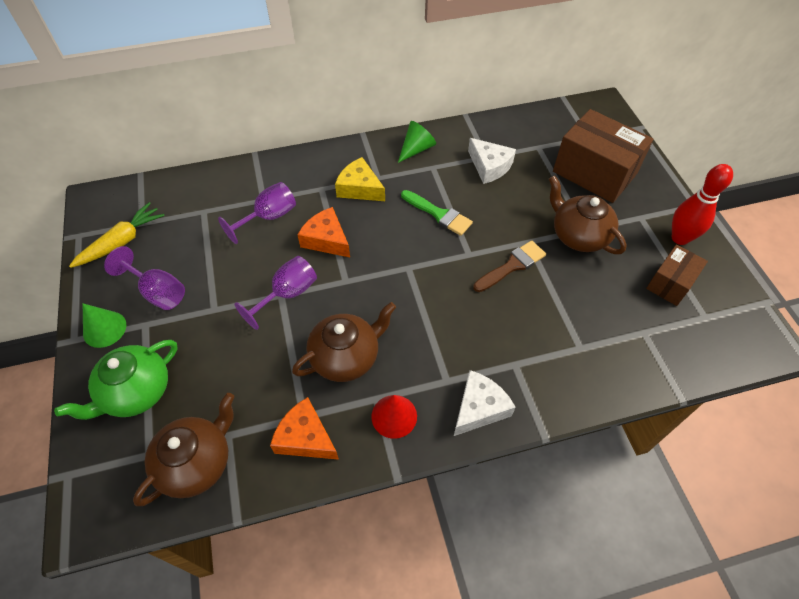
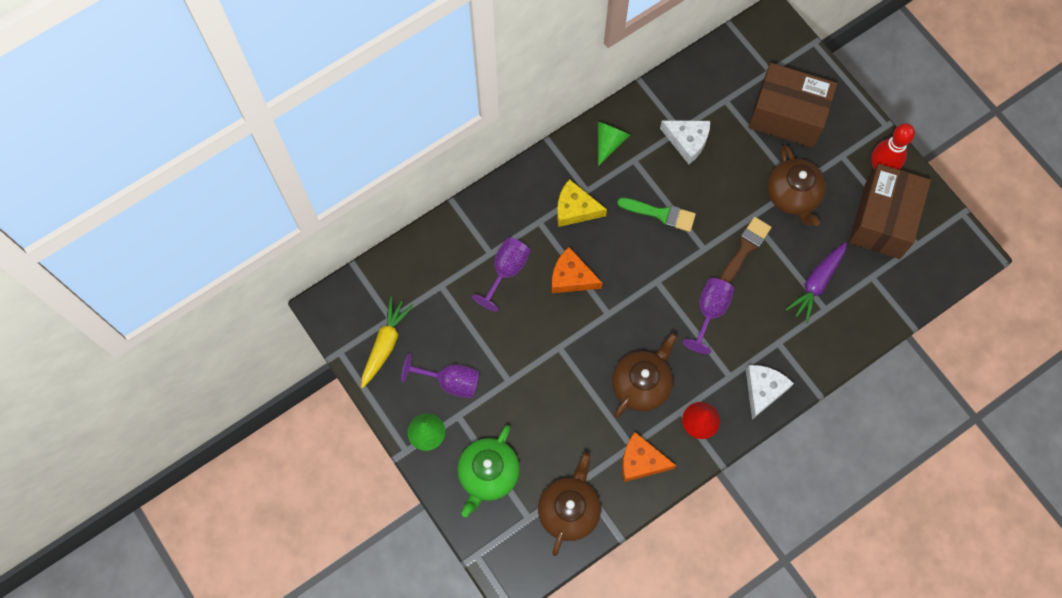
camera: 20 degrees left, 15 degrees up
purple goblet [234,256,317,330] -> purple goblet moved to [682,278,734,354]
brown teapot [549,175,627,254] -> brown teapot turned 135 degrees counterclockwise [767,145,826,226]
brown box [646,244,708,306] -> brown box [849,164,931,259], size x1.79
none -> purple carrot [785,242,847,323]

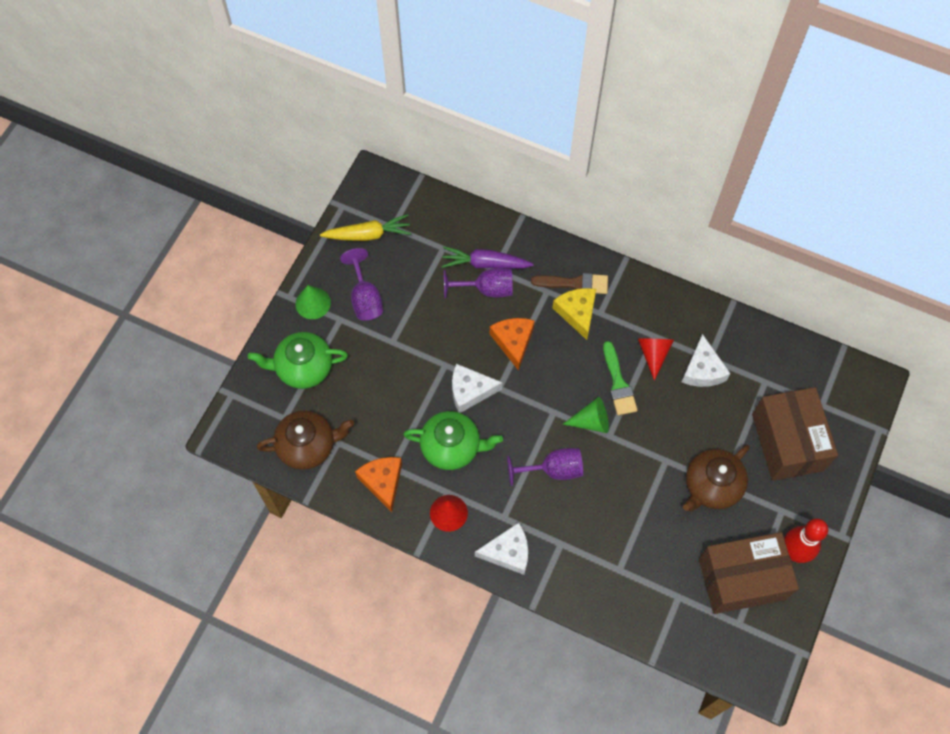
camera: 60 degrees right, 5 degrees down
green cone [598,122,630,166] -> green cone moved to [563,397,609,433]
brown teapot [612,333,677,418] -> green teapot [403,411,503,470]
brown brush [720,217,771,283] -> brown brush moved to [531,273,608,294]
purple carrot [785,242,847,323] -> purple carrot moved to [441,246,534,269]
none -> white cheese [452,364,502,413]
none -> red cone [638,338,674,381]

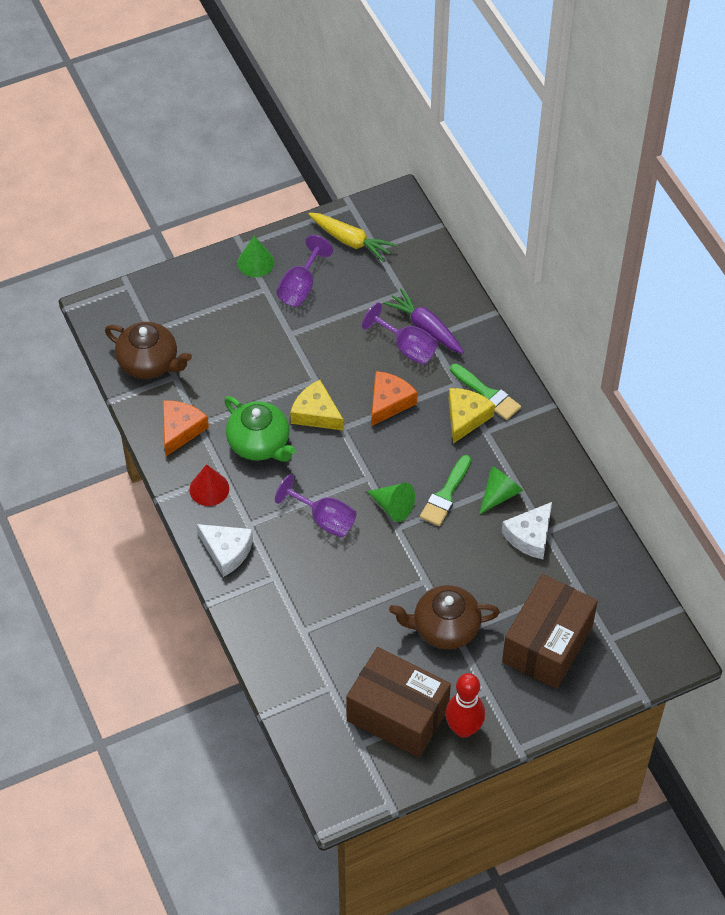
camera: 40 degrees right, 10 degrees down
green teapot [248,332,348,389] -> none
white cheese [452,364,502,413] -> yellow cheese [290,380,344,431]
brown brush [531,273,608,294] -> green brush [450,364,521,420]
red cone [638,338,674,381] -> green cone [479,466,523,514]

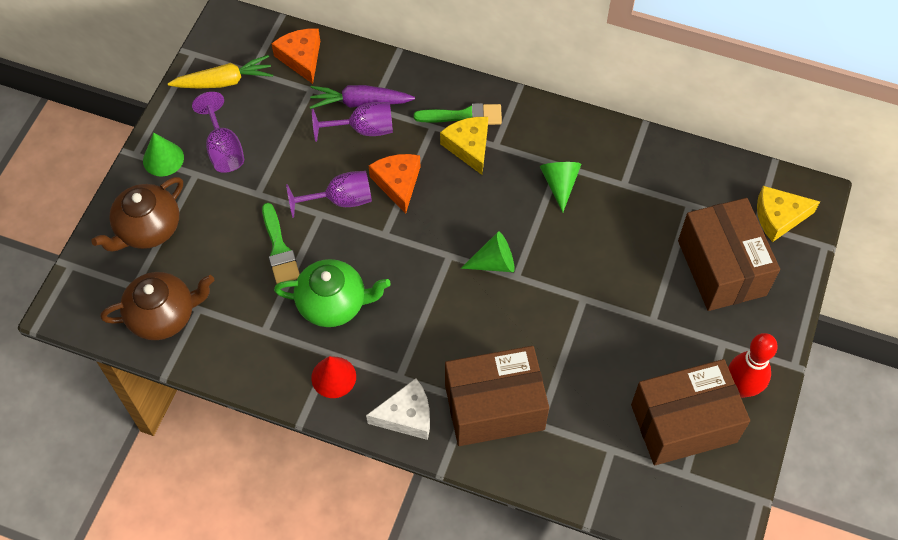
camera: 45 degrees left, 5 degrees up
orange cheese [163,401,209,456] -> orange cheese moved to [271,29,320,84]
purple goblet [275,474,356,538] -> purple goblet moved to [286,171,372,218]
yellow cheese [290,380,344,431] -> yellow cheese moved to [757,186,820,242]
brown teapot [389,585,500,650] -> brown teapot moved to [91,177,183,251]
green brush [420,455,471,526] -> green brush moved to [262,203,300,284]
white cheese [502,502,552,559] -> none
none -> brown box [445,346,549,446]

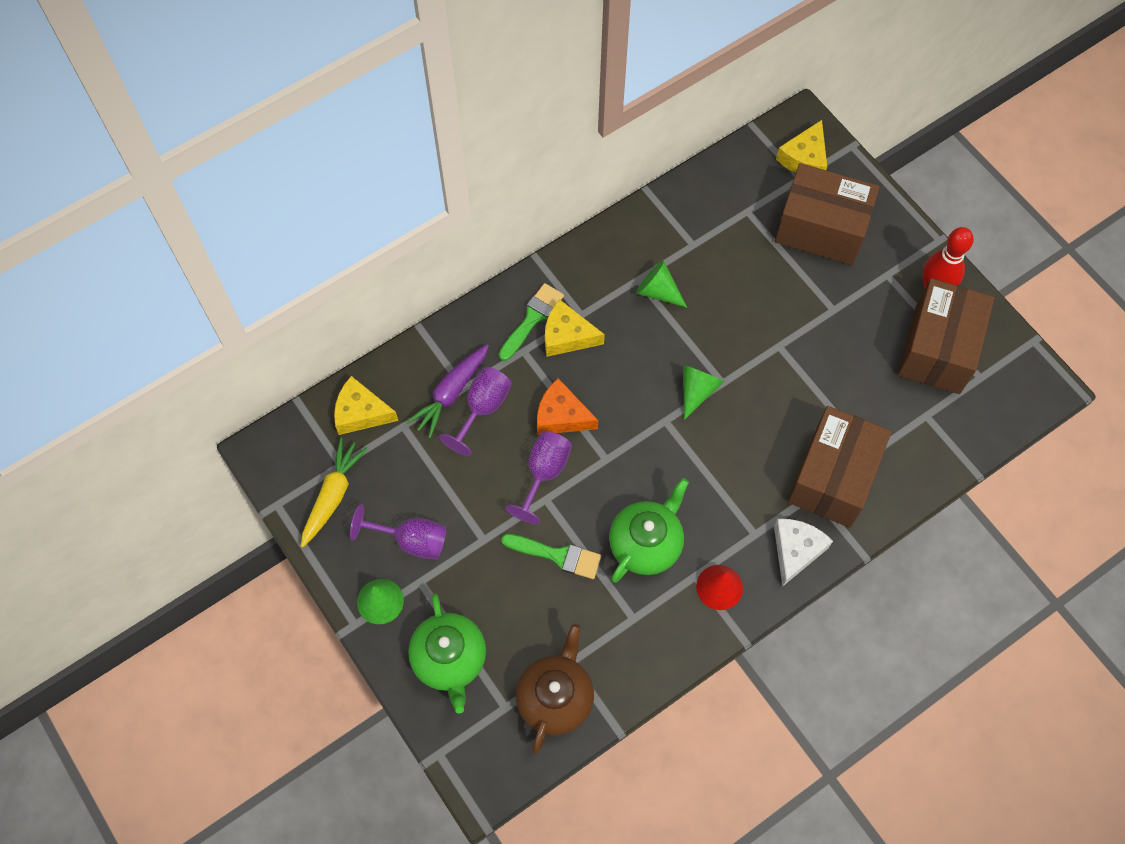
camera: 55 degrees left, 5 degrees up
brown teapot [91,177,183,251] -> green teapot [408,594,486,714]
orange cheese [271,29,320,84] -> yellow cheese [334,376,398,435]

